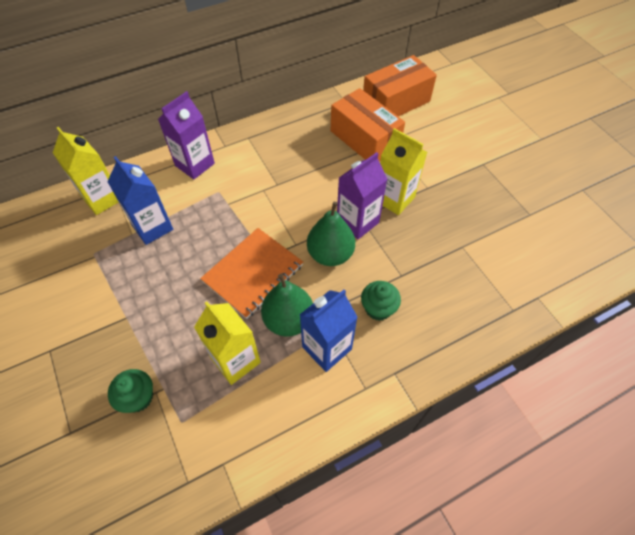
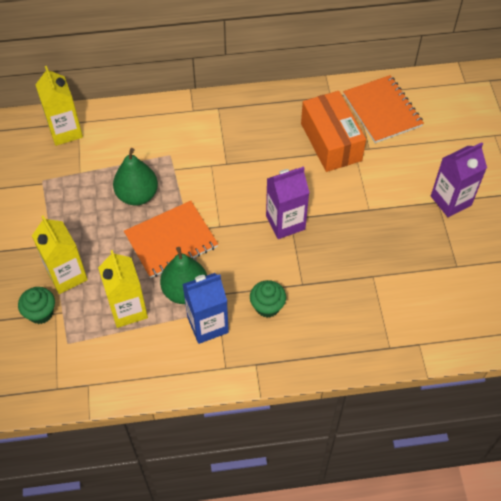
camera: 20 degrees right, 0 degrees up
blue carton [107,156,173,245] -> none
purple carton [158,91,215,179] -> purple carton moved to [431,142,487,217]
green pear [307,202,355,266] -> green pear moved to [113,148,158,206]
orange box [363,55,437,116] -> orange notebook [343,75,424,143]
yellow carton [380,128,427,215] -> yellow carton moved to [32,216,88,294]

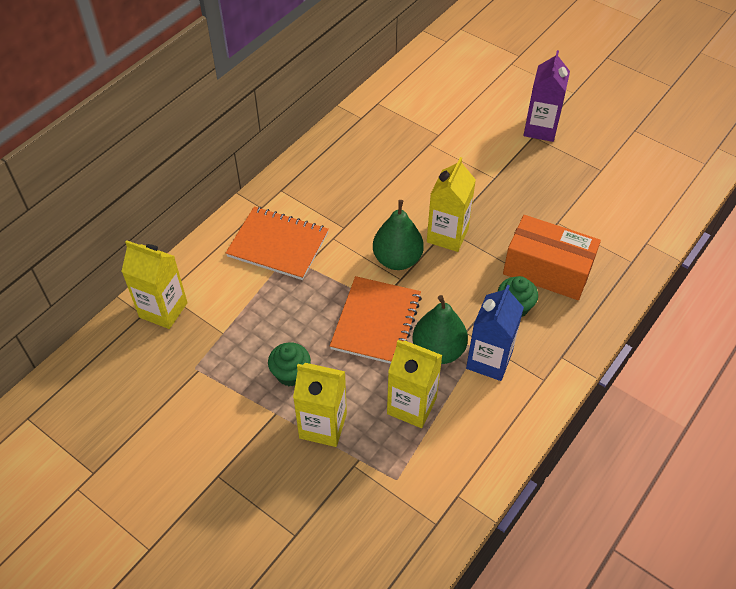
camera: 45 degrees left, 5 degrees down
green cupcake [18,287,55,324] -> green cupcake moved to [268,342,311,386]
green pear [113,148,158,206] -> green pear moved to [373,200,424,270]
purple carton [266,166,309,239] -> yellow carton [427,157,476,252]
orange box [301,91,366,172] -> orange box moved to [503,215,601,300]
orange notebook [343,75,424,143] -> orange notebook moved to [226,206,329,280]

